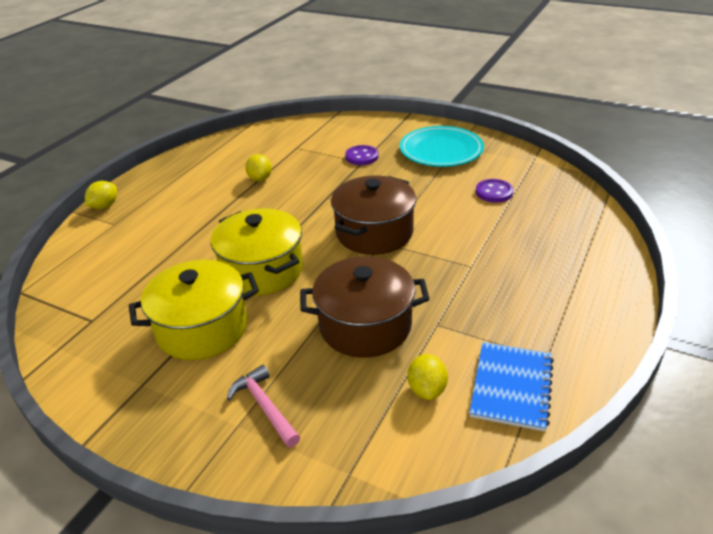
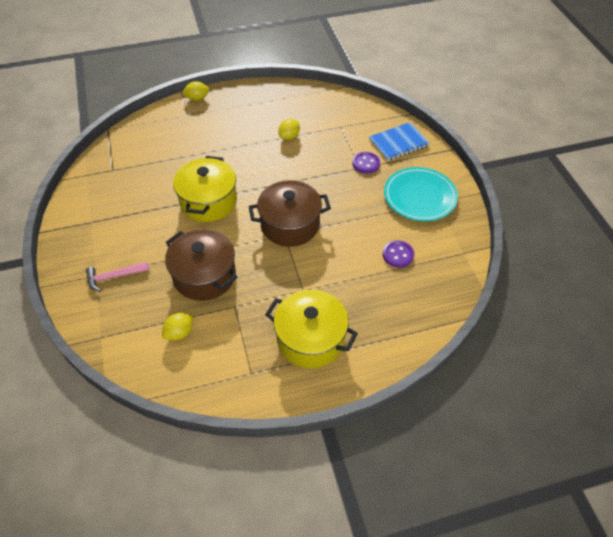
camera: 45 degrees right, 15 degrees up
yellow pot [129,260,259,360] -> yellow pot moved to [265,290,358,368]
pink hammer [227,365,300,447] -> pink hammer turned 120 degrees counterclockwise [86,262,149,292]
blue notebook [469,342,554,432] -> blue notebook moved to [369,122,430,161]

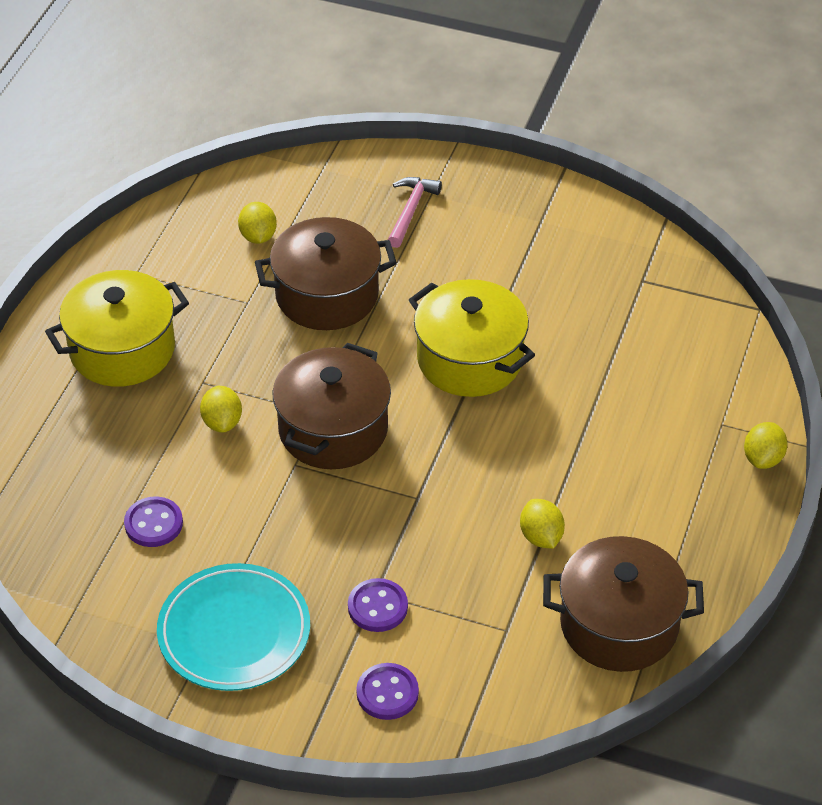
camera: 125 degrees right, 5 degrees down
blue notebook [369,122,430,161] -> purple button [357,663,419,720]
none -> yellow lemon [200,386,242,433]
none -> brown pot [543,536,704,672]

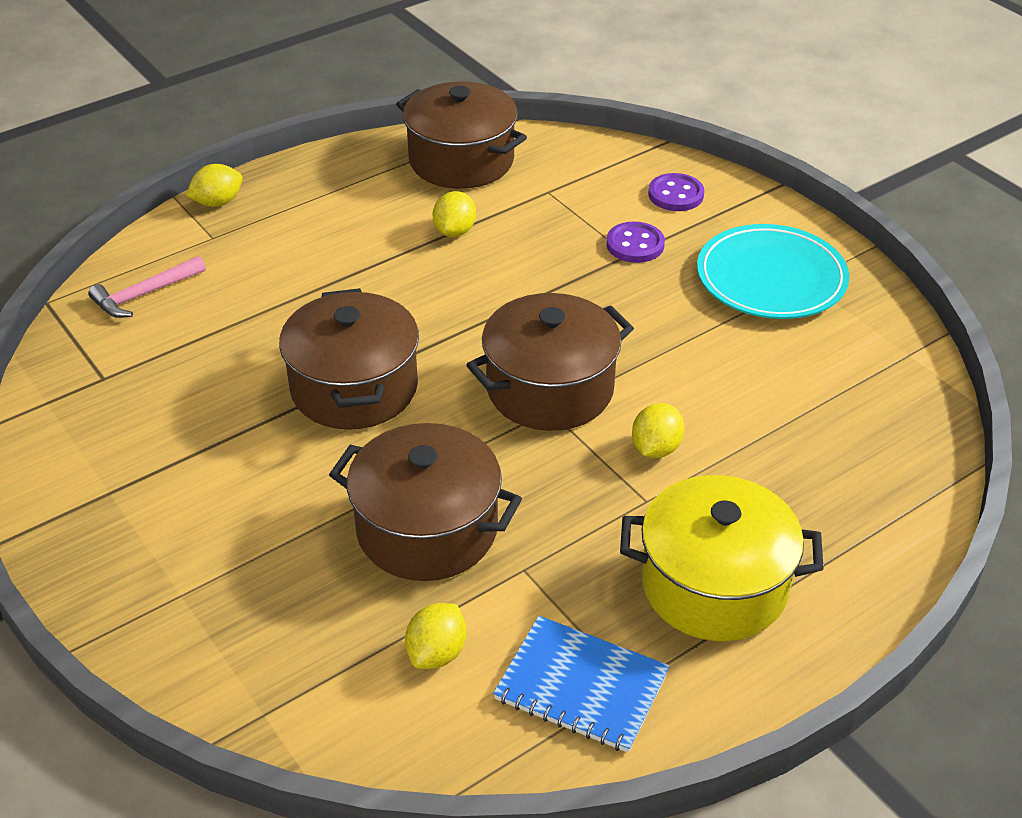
camera: 145 degrees left, 5 degrees down
purple button [124,496,183,547] -> none
pink hammer [388,177,442,248] -> pink hammer moved to [88,256,206,318]
yellow pot [409,279,535,397] -> brown pot [279,288,419,430]
none -> blue notebook [493,616,670,753]

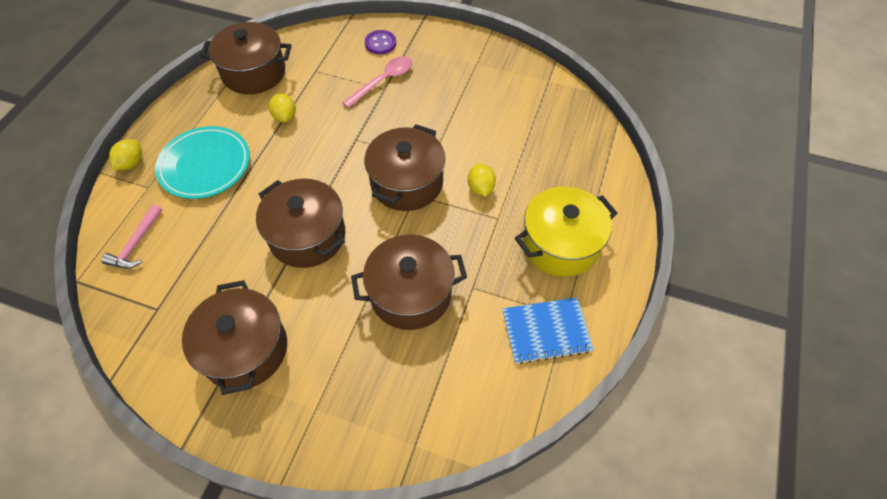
camera: 35 degrees left, 15 degrees up
yellow lemon [405,603,466,669] -> none
purple button [606,222,665,263] -> pink spoon [342,56,412,108]
turquoise plate [697,224,850,319] -> turquoise plate moved to [155,126,250,199]
none -> brown pot [182,280,287,395]

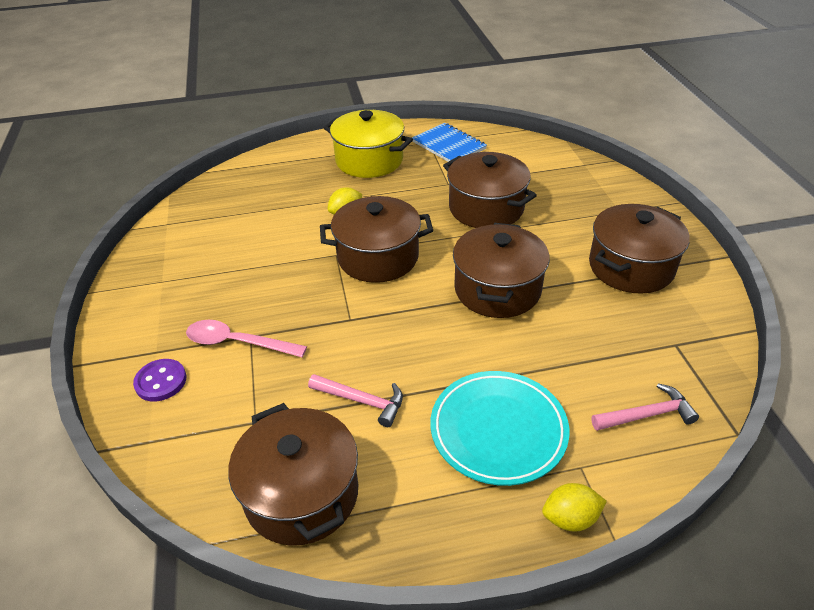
camera: 120 degrees left, 15 degrees down
yellow lemon [269,93,296,123] -> pink hammer [308,374,403,427]

